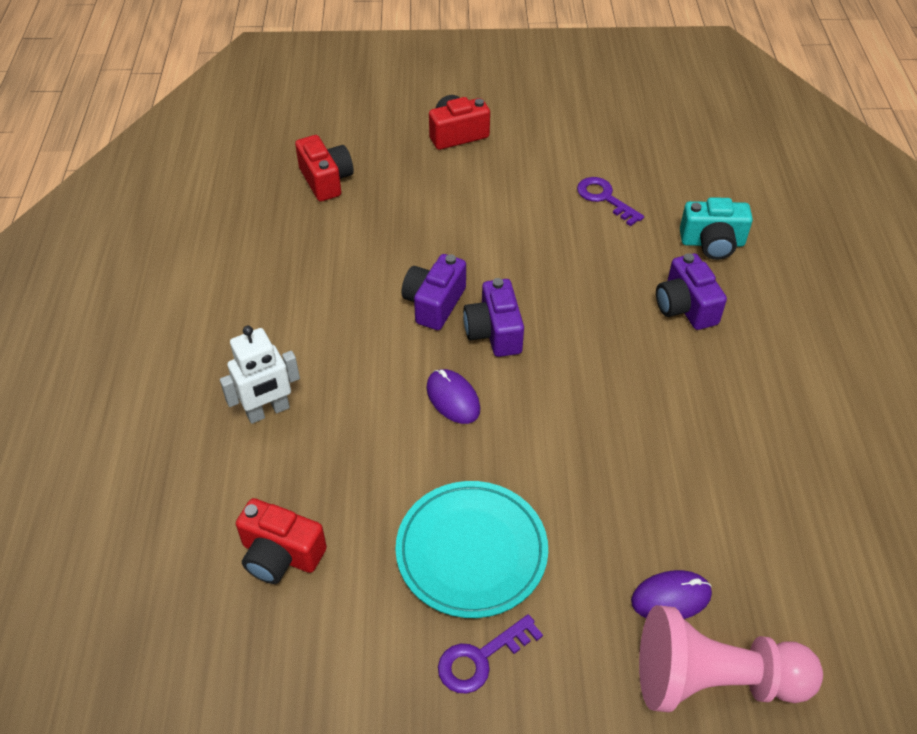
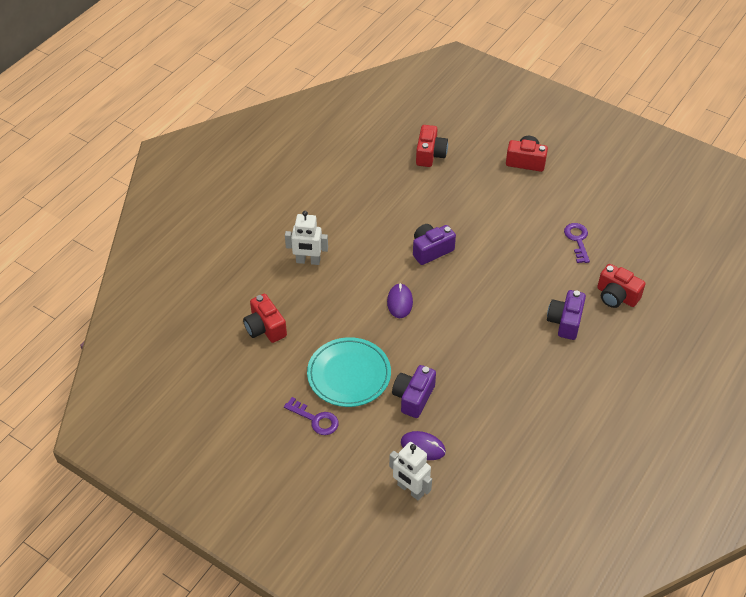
camera: 35 degrees right, 0 degrees up
purple key [438,614,543,693] -> purple key turned 150 degrees counterclockwise [284,397,339,435]
purple camera [463,278,524,357] -> purple camera moved to [392,365,436,418]
pink pawn [639,605,823,712] -> white robot [389,442,432,500]
turquoise camera [680,197,753,260] -> red camera [597,264,645,308]

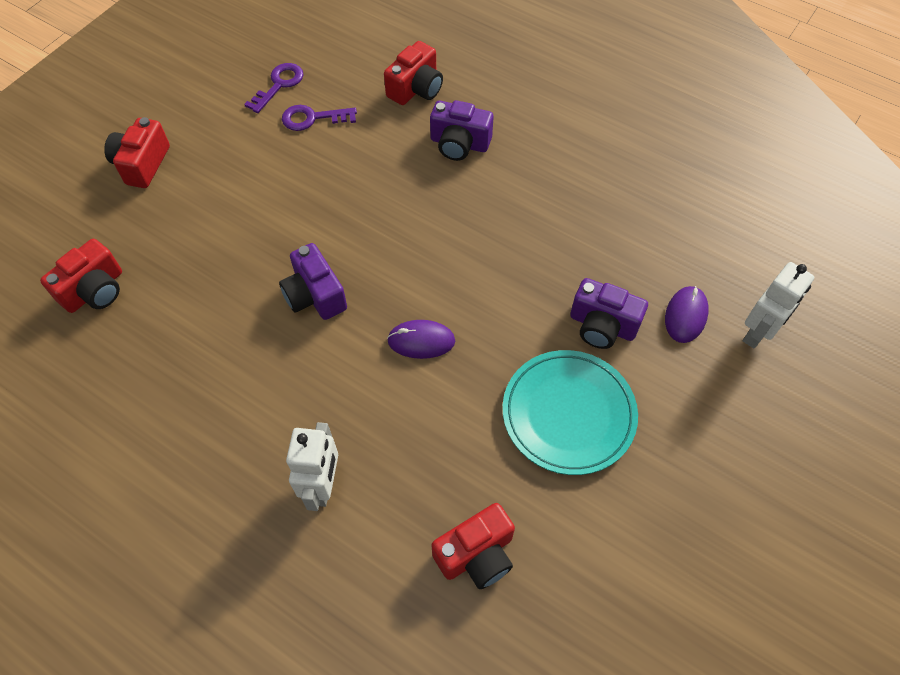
camera: 90 degrees left, 10 degrees up
purple key [284,397,339,435] -> purple key moved to [244,63,304,113]
red camera [416,125,448,167] -> red camera turned 120 degrees clockwise [40,239,122,313]

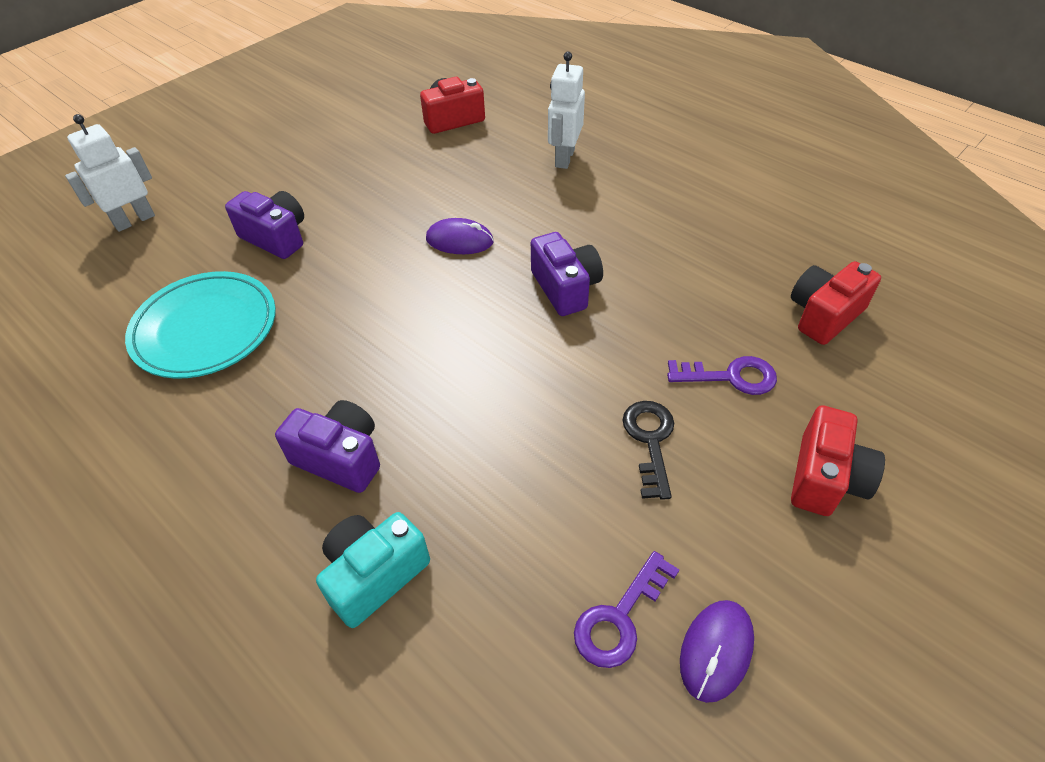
camera: 170 degrees left, 10 degrees down
purple key [282,105,357,131] -> purple key moved to [667,356,777,395]
red camera [384,41,443,105] -> turquoise camera [316,512,430,628]
turquoise plate [502,350,638,475] -> turquoise plate moved to [125,271,276,379]
purple mouse [665,286,709,343] -> purple mouse moved to [680,600,754,703]
none -> black key [622,401,674,500]

